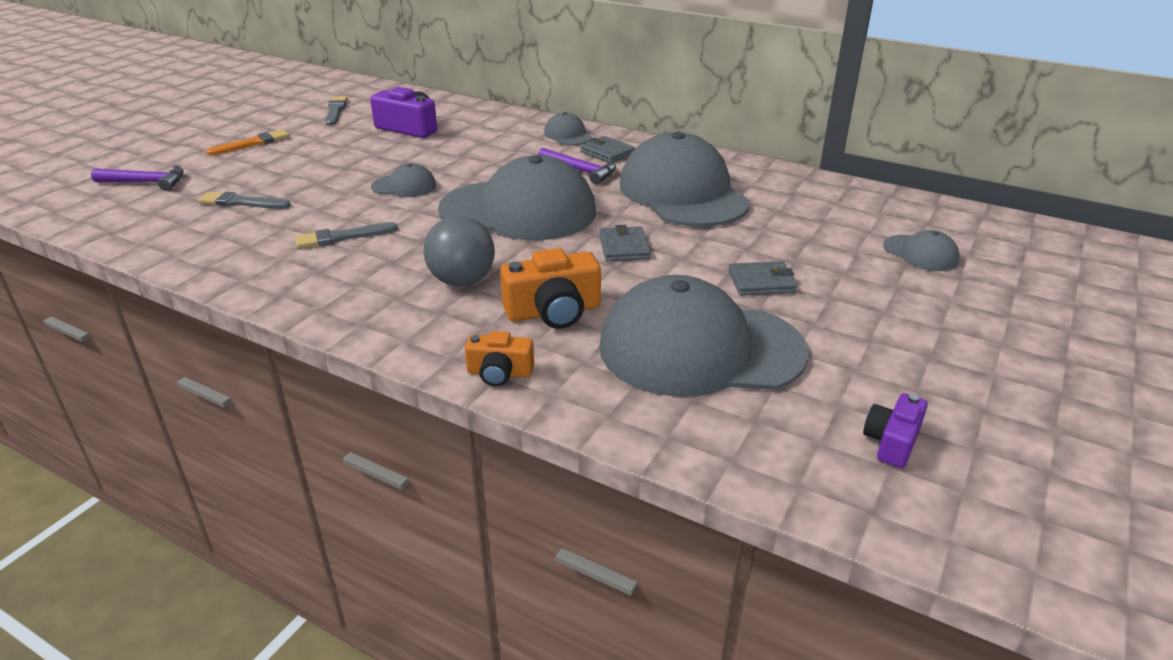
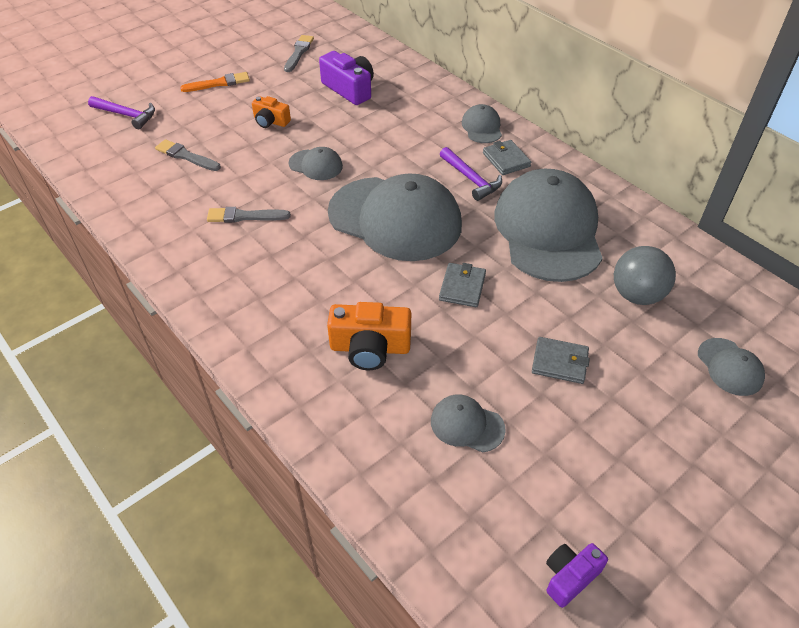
camera: 20 degrees right, 15 degrees up
grey ball [423,216,495,286] -> grey ball moved to [614,246,676,305]
orange camera [465,331,534,386] -> orange camera moved to [252,96,291,128]
grey cap [599,275,808,397] -> grey cap [431,395,506,453], size x0.43

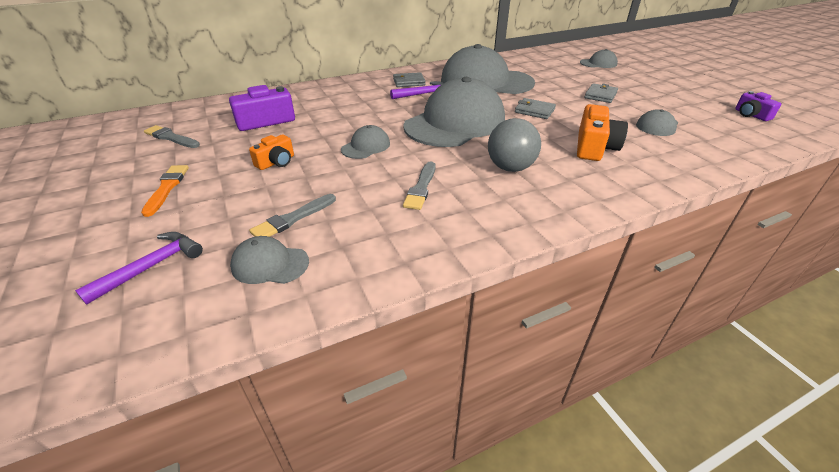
camera: 75 degrees left, 10 degrees down
grey cap [462,104,502,143] -> grey cap moved to [230,236,309,284]
grey ball [614,246,676,305] -> grey ball moved to [488,118,541,172]

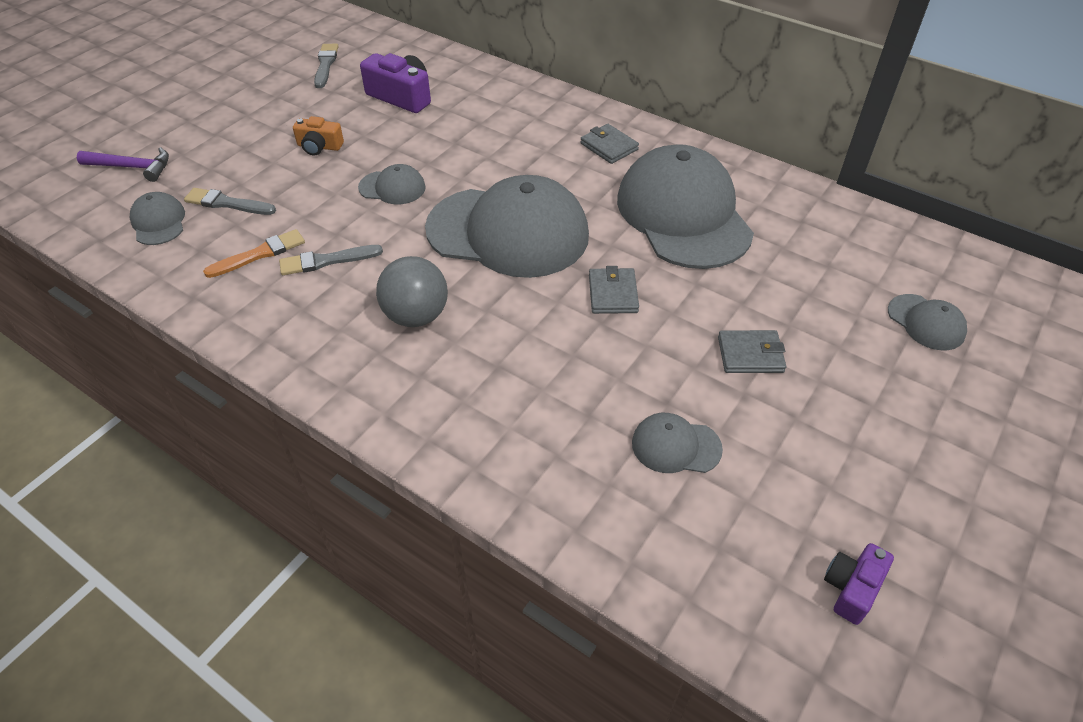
camera: 60 degrees right, 10 degrees up
orange brush [141,165,189,217] -> orange brush moved to [203,229,305,278]
purple hammer [390,81,444,99] -> none
orange camera [577,104,628,161] -> none

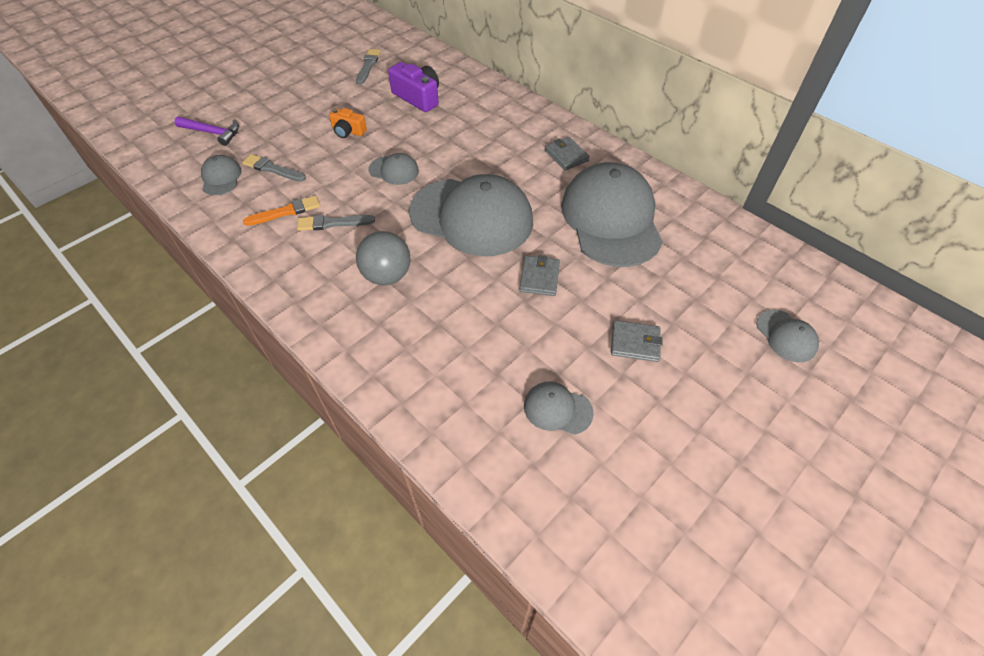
camera: 10 degrees right, 5 degrees up
purple camera [824,543,894,625] -> none

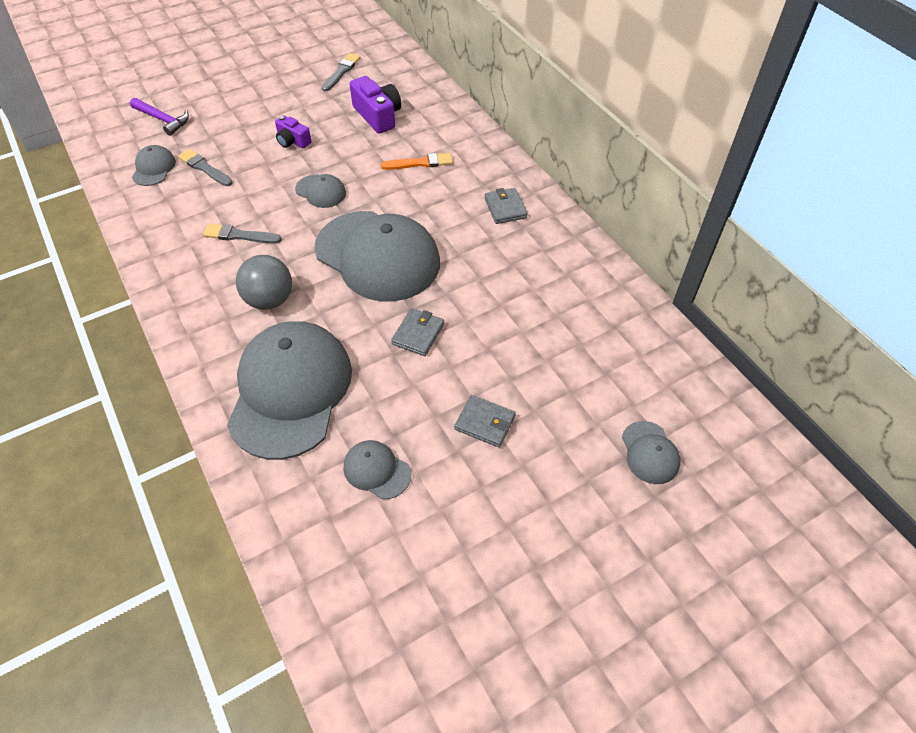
camera: 15 degrees right, 0 degrees up
orange brush [243,196,320,226] -> orange brush moved to [381,153,453,170]
orange camera [329,108,367,138] -> purple camera [275,115,312,148]
grey cap [561,162,663,267] -> grey cap moved to [227,321,352,460]

